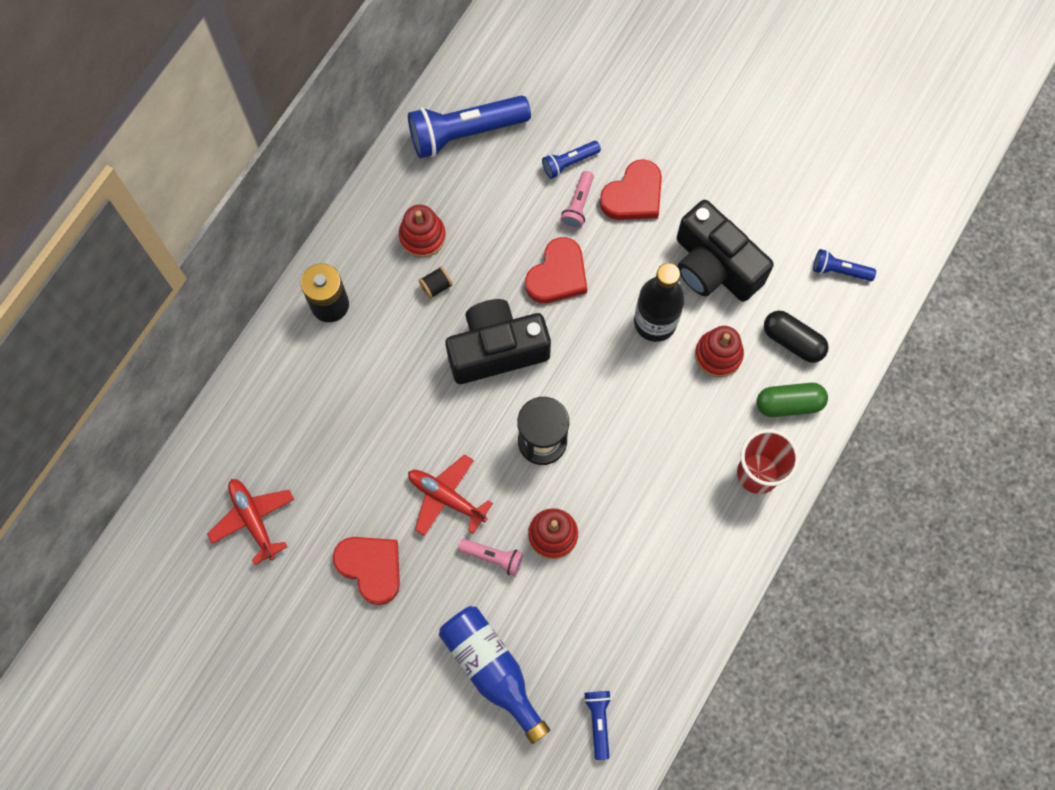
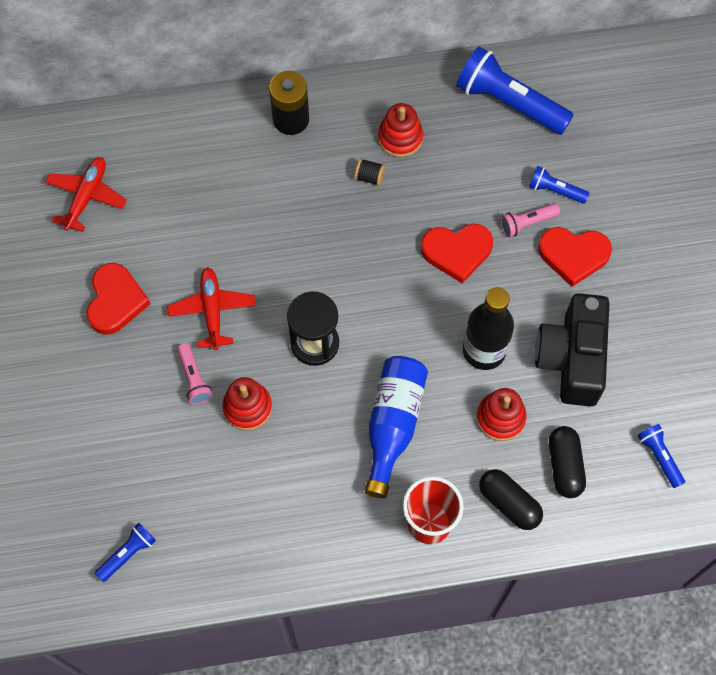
camera: 50 degrees right, 5 degrees down
blue bottle [439,606,550,744] -> blue bottle moved to [365,356,428,498]
black camera [446,299,551,384] -> none
green capsule [757,383,828,417] -> black capsule [479,469,543,530]

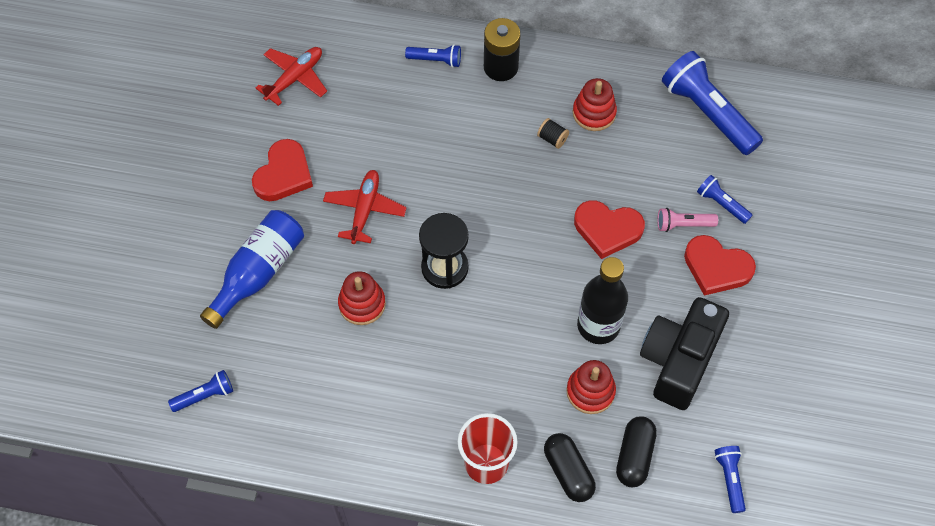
camera: 20 degrees right, 5 degrees down
pink flashlight [177,343,213,405] -> none
blue bottle [365,356,428,498] -> blue bottle moved to [200,210,304,329]
none -> blue flashlight [405,44,461,68]

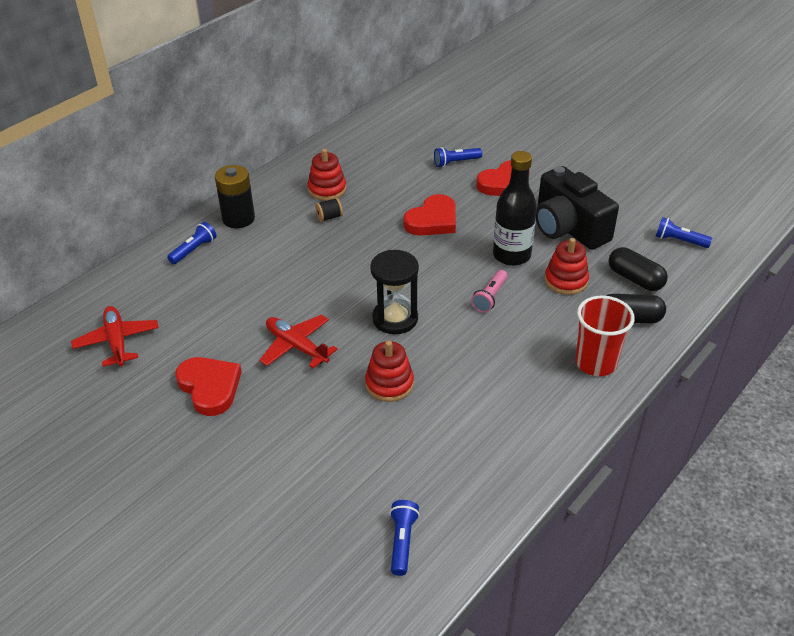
camera: 60 degrees left, 20 degrees down
blue bottle [200,210,304,329] -> none
pink flashlight [657,208,718,232] -> pink flashlight moved to [471,270,508,313]
blue flashlight [662,51,763,155] -> none

